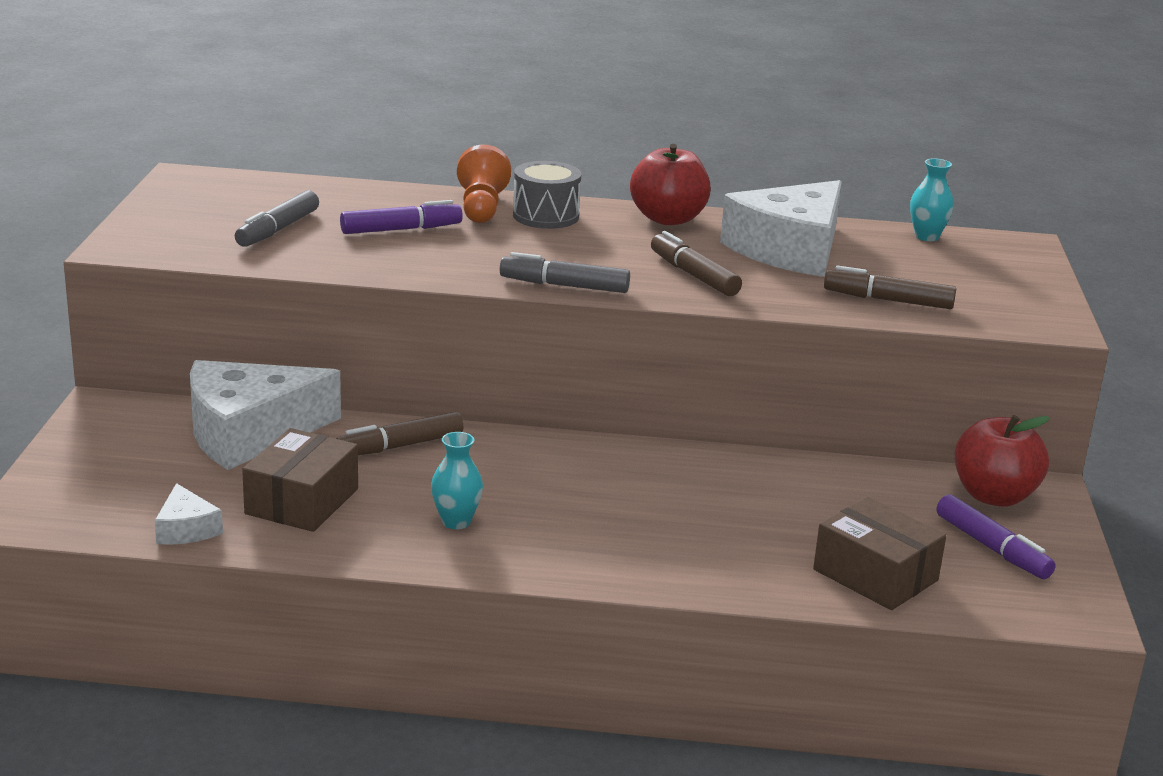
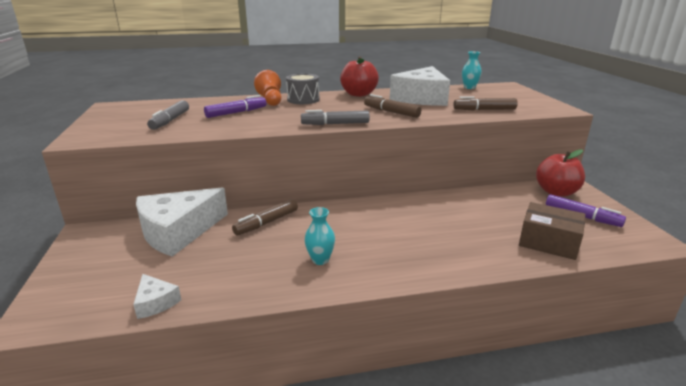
camera: 15 degrees left, 0 degrees up
brown box [242,428,358,532] -> none

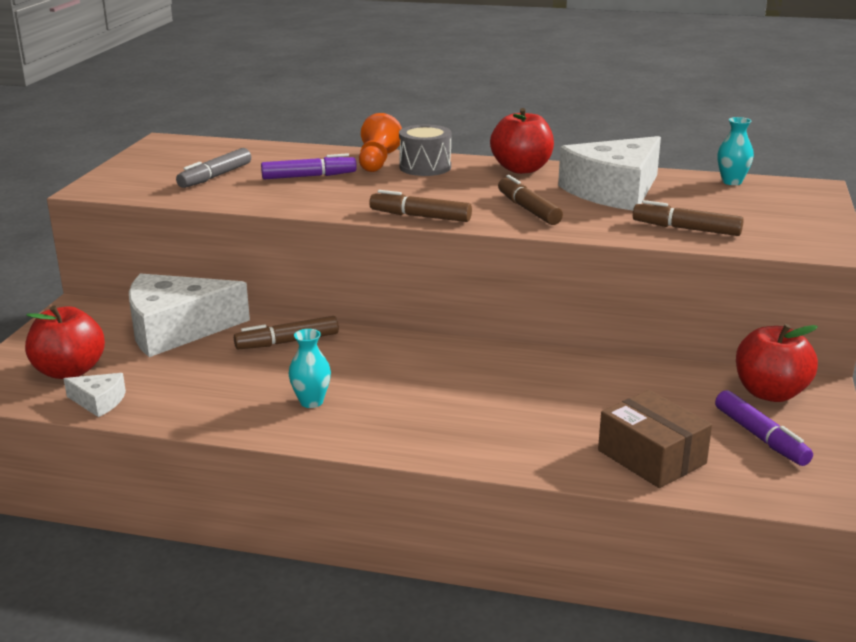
camera: 25 degrees right, 0 degrees up
white cheese [133,274,181,319] -> white cheese turned 60 degrees counterclockwise [64,373,126,417]
grey marker [301,110,370,125] -> brown marker [369,190,472,222]
none -> red apple [25,306,105,379]

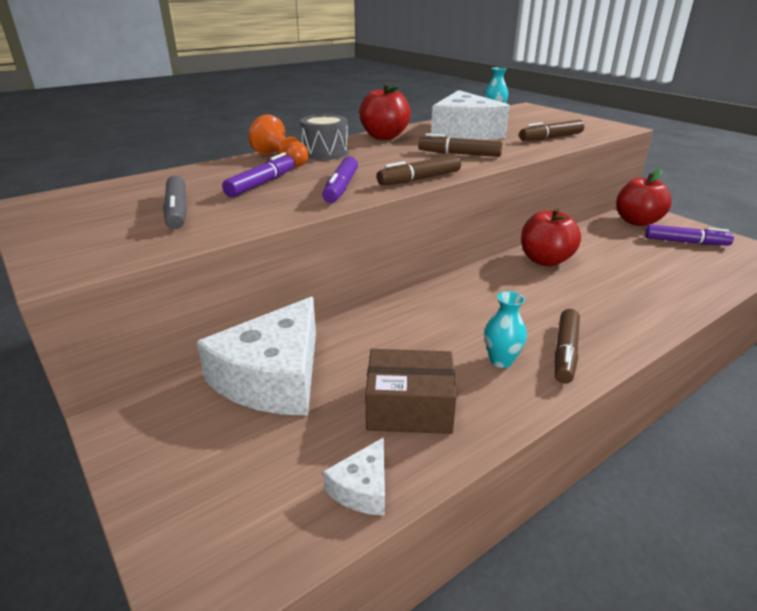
camera: 50 degrees left, 5 degrees up
red apple [25,306,105,379] -> red apple moved to [521,208,581,267]
white cheese [64,373,126,417] -> white cheese turned 150 degrees clockwise [323,437,385,515]
brown marker [234,316,339,349] -> brown marker moved to [554,309,580,384]
brown box [598,390,712,488] -> brown box moved to [365,349,457,434]
none -> purple marker [322,156,358,203]

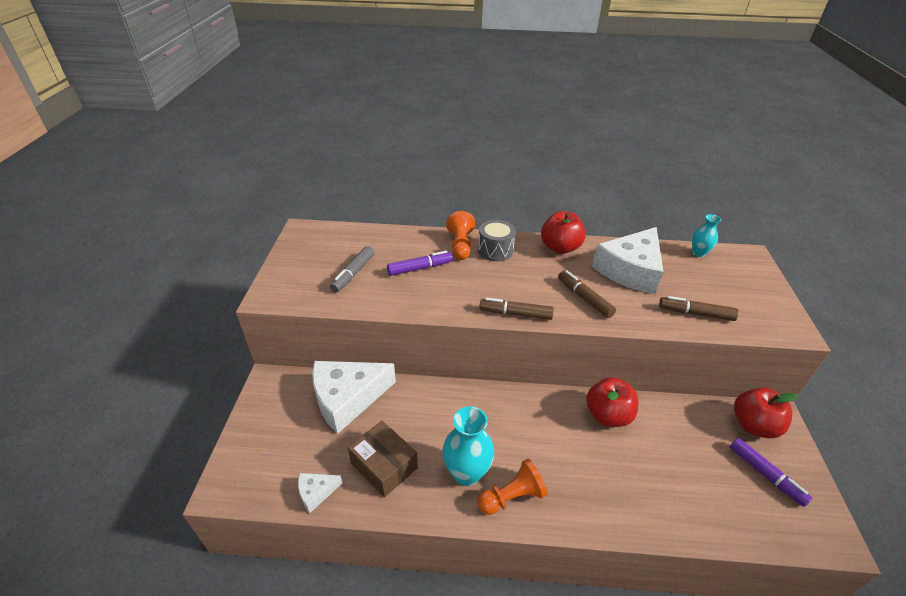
camera: 40 degrees right, 10 degrees up
purple marker [322,156,358,203] -> none
turquoise vase [484,291,527,368] -> turquoise vase [442,406,494,486], size x1.72
brown marker [554,309,580,384] -> orange pawn [477,459,547,515]

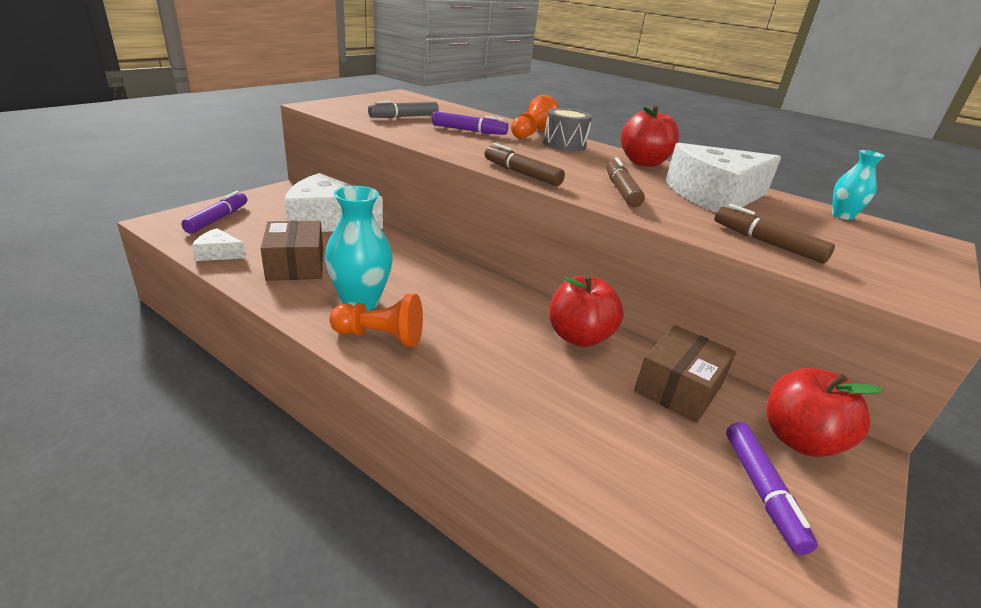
camera: 30 degrees right, 10 degrees down
none -> purple marker [181,191,247,234]
none -> brown box [634,325,736,423]

